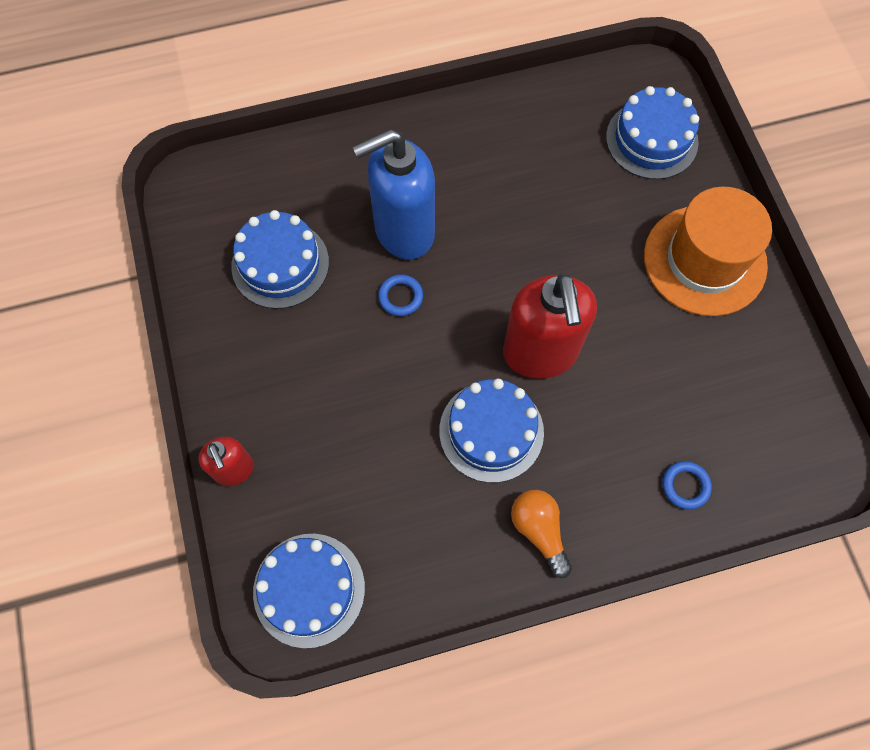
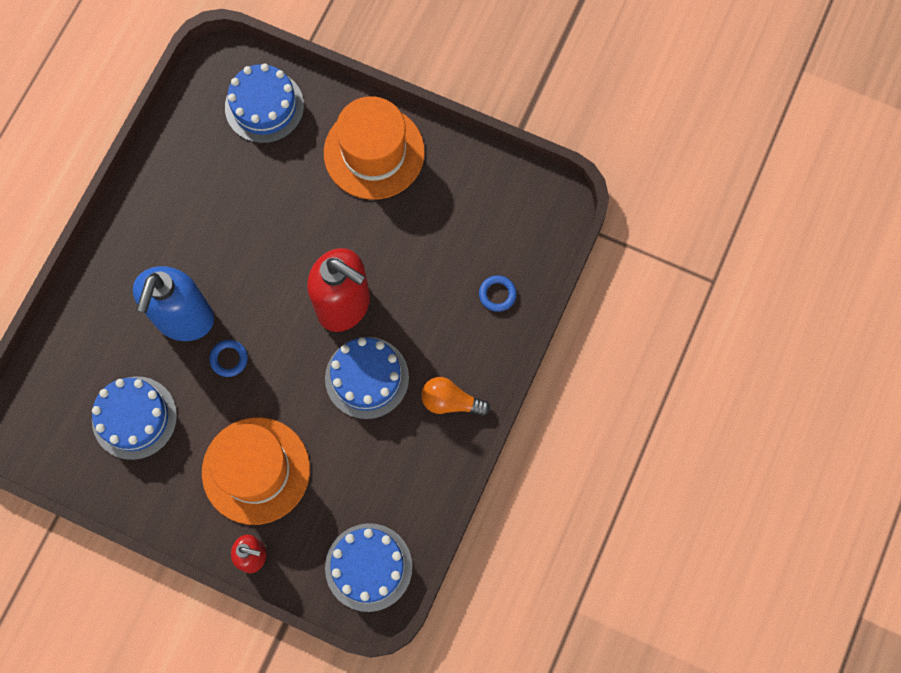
camera: 50 degrees left, 5 degrees up
none -> orange hat [202,417,310,525]

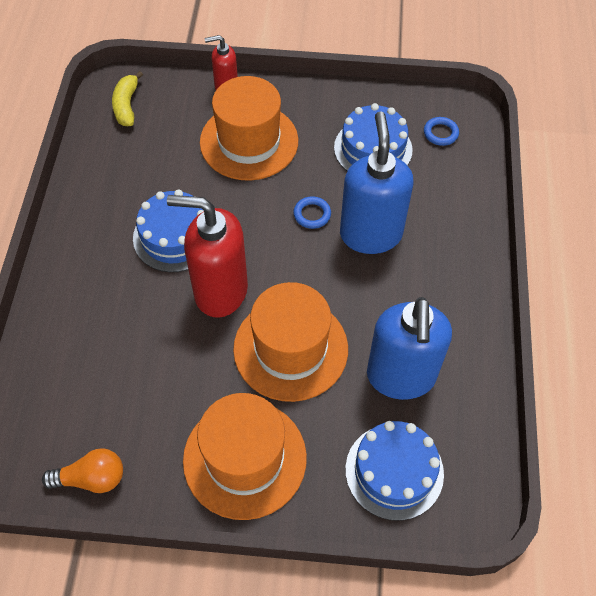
camera: 160 degrees right, 15 degrees down
blue cake [325,523,412,612] -> yellow banana [112,71,143,126]
orange light bulb [421,377,490,416] -> orange light bulb moved to [42,448,123,493]
blue ring [479,275,517,312] -> blue ring moved to [424,117,459,146]
none -> orange hat [233,282,348,402]
none -> blue soap dispenser [367,297,452,400]

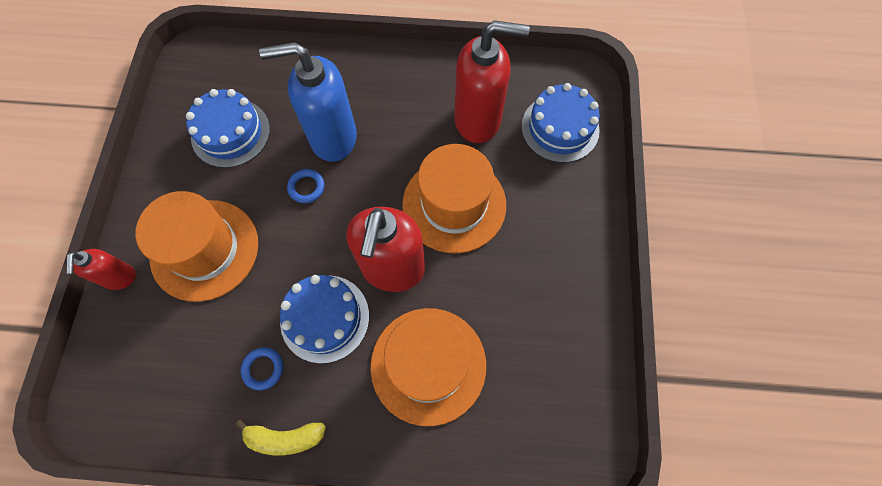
camera: 90 degrees left, 10 degrees up
orange light bulb [42,448,123,493] -> none
yellow banana [112,71,143,126] -> yellow banana moved to [235,419,326,456]
orange hat [183,393,307,520] -> orange hat moved to [370,308,486,426]
blue soap dispenser [367,297,452,400] -> red soap dispenser [454,20,530,143]
blue ring [424,117,459,146] -> blue ring moved to [241,347,283,390]

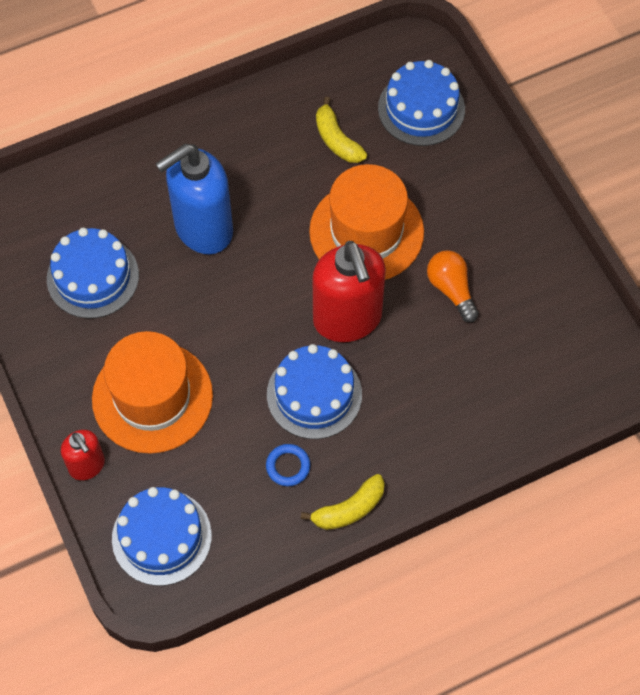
camera: 30 degrees left, 5 degrees down
blue ring [287,169,324,203] -> none
orange hat [370,308,486,426] -> none
red soap dispenser [454,20,530,143] -> yellow banana [316,97,367,163]
none -> blue cake [112,487,212,586]
none -> orange light bulb [427,250,479,322]

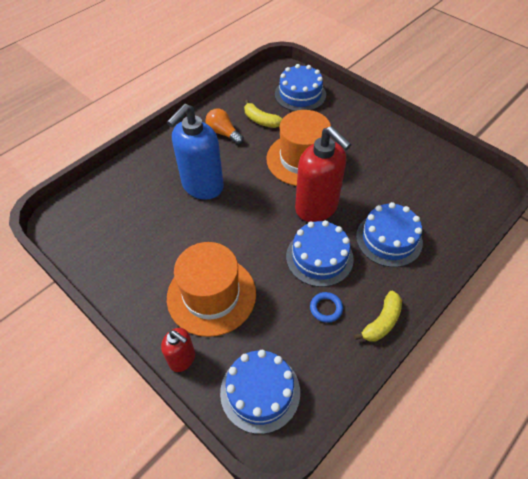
camera: 20 degrees left, 10 degrees down
blue cake [47,228,139,318] -> blue cake moved to [356,202,423,267]
orange light bulb [427,250,479,322] -> orange light bulb moved to [205,109,244,145]

